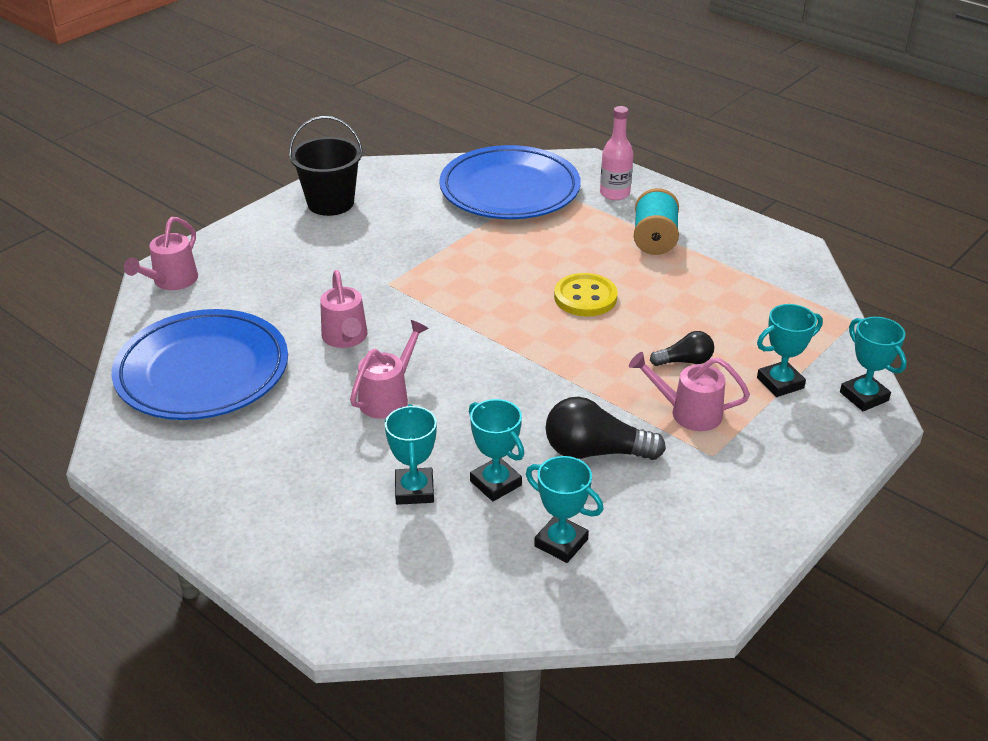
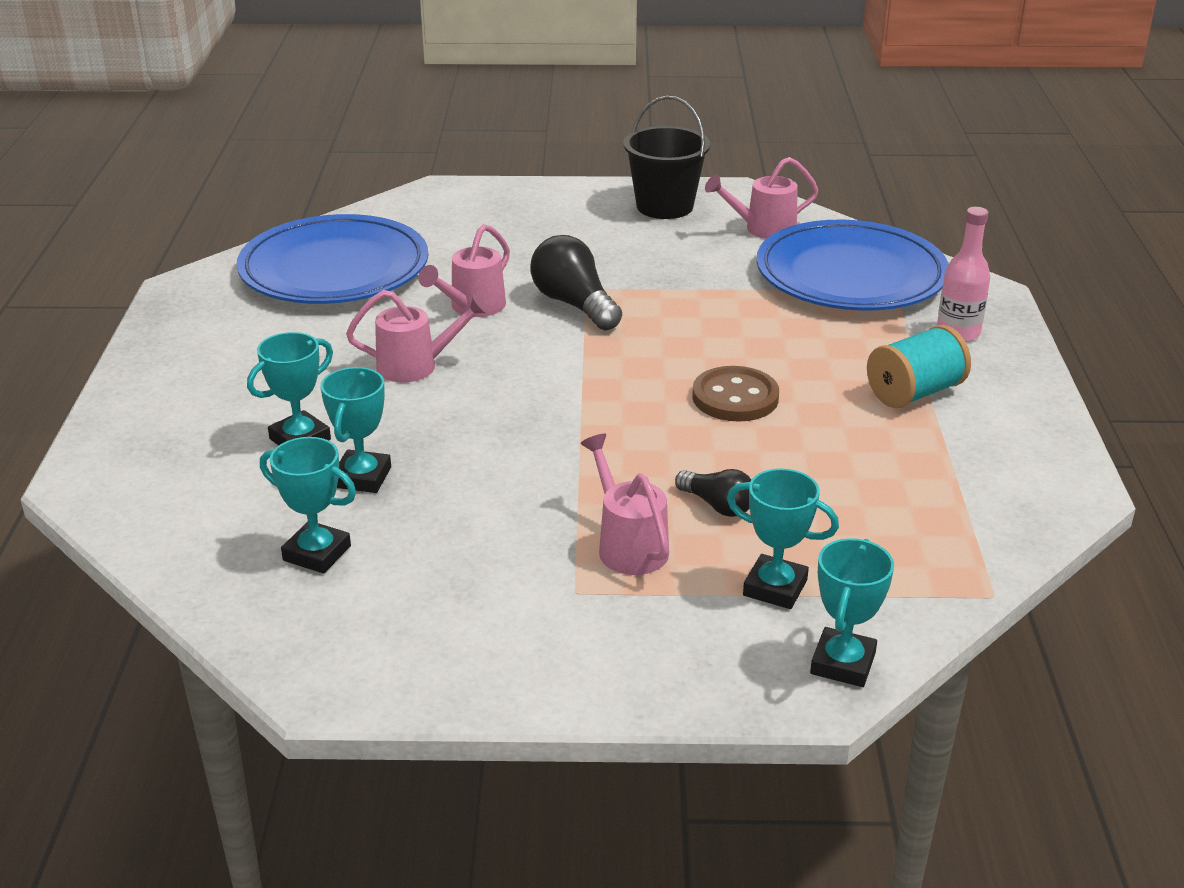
camera: 50 degrees right, 5 degrees down
pink watering can [124,217,198,290] -> pink watering can moved to [705,157,819,239]
turquoise trophy [526,456,604,563] -> turquoise trophy turned 60 degrees counterclockwise [260,437,356,573]
black light bulb [545,397,666,460] -> black light bulb moved to [530,235,622,331]
yellow button [554,273,618,317] -> brown button [692,366,779,422]

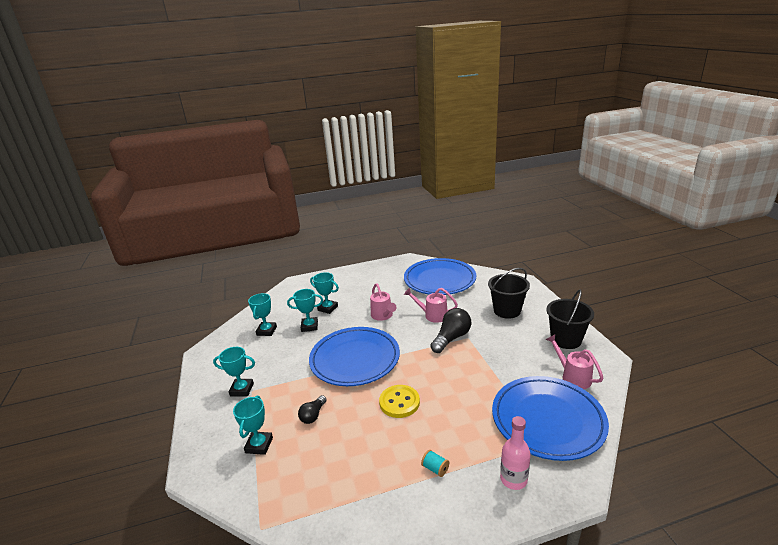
camera: 75 degrees right, 5 degrees down
pink watering can [580,434,669,575] -> none
brown button [692,366,779,422] -> yellow button [379,385,420,418]
turquoise trophy [810,538,894,687] -> turquoise trophy moved to [213,347,255,396]
turquoise spool [867,325,971,408] -> turquoise spool [421,450,449,477], size x0.50
none -> blue plate [309,327,400,386]
none -> black bucket [488,268,530,319]

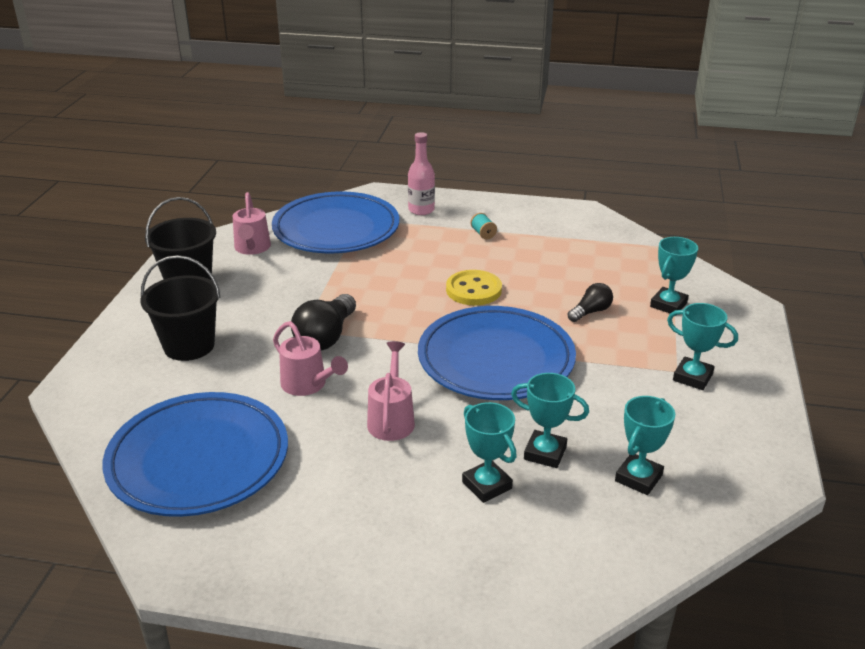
camera: 155 degrees left, 5 degrees up
black light bulb [430,308,471,353] -> black light bulb turned 45 degrees counterclockwise [291,294,356,350]

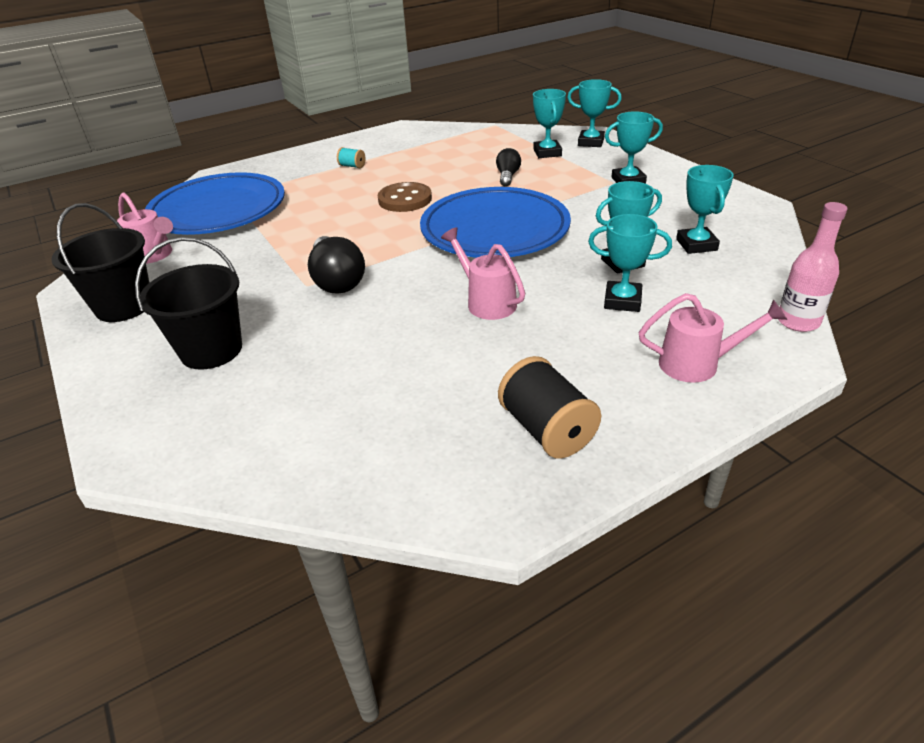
camera: 40 degrees left, 5 degrees up
blue plate [103,392,288,517] -> none
pink watering can [273,321,348,396] -> pink watering can moved to [639,293,787,383]
pink bottle [408,132,435,215] -> pink bottle moved to [778,202,847,332]
yellow button [446,270,502,306] -> brown button [378,182,432,212]
none -> black spool [498,356,601,458]
none -> turquoise trophy [567,79,622,147]

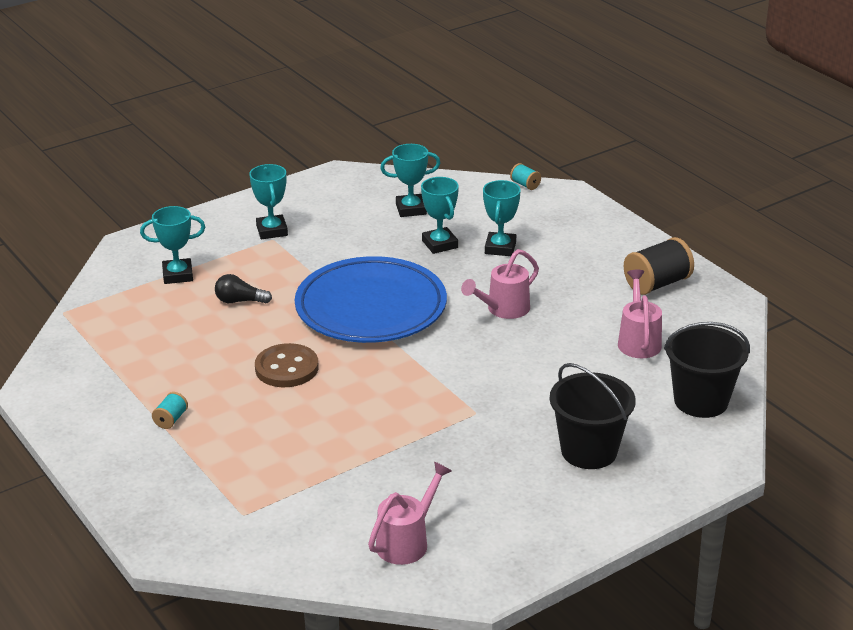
camera: 95 degrees left, 5 degrees down
black bucket [51,203,149,322] -> black bucket moved to [664,322,750,418]
blue plate [145,172,285,235] -> none
black light bulb [308,236,365,294] -> none
turquoise trophy [567,79,622,147] -> none
pink watering can [639,293,787,383] -> pink watering can moved to [618,270,662,358]
pink bottle [778,202,847,332] -> turquoise spool [510,163,541,190]

